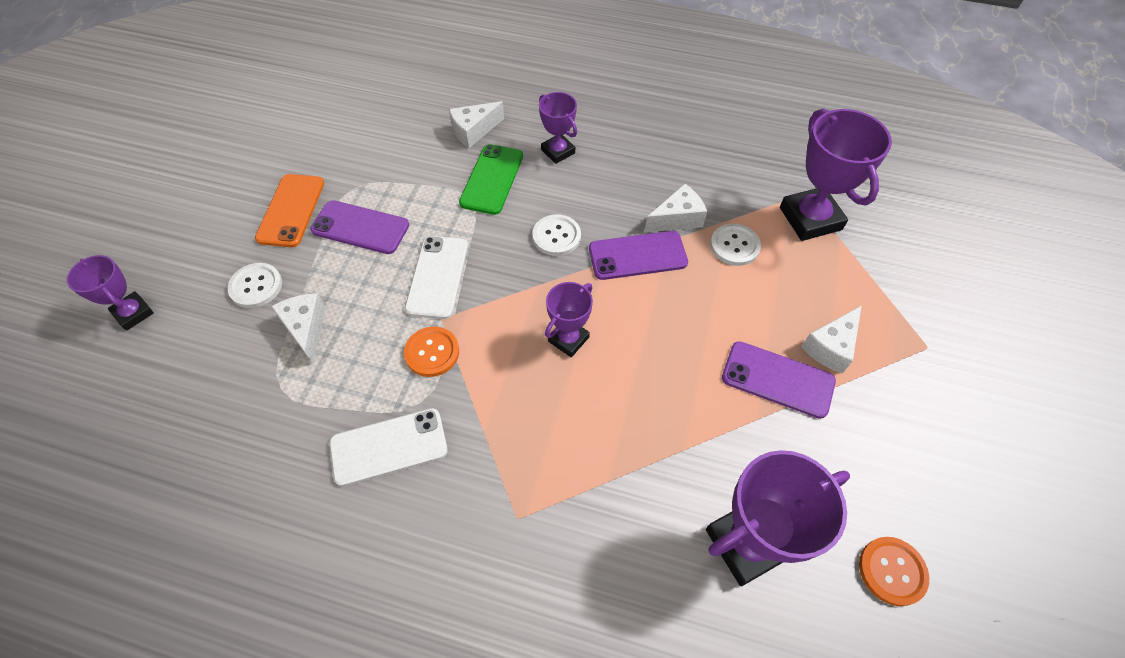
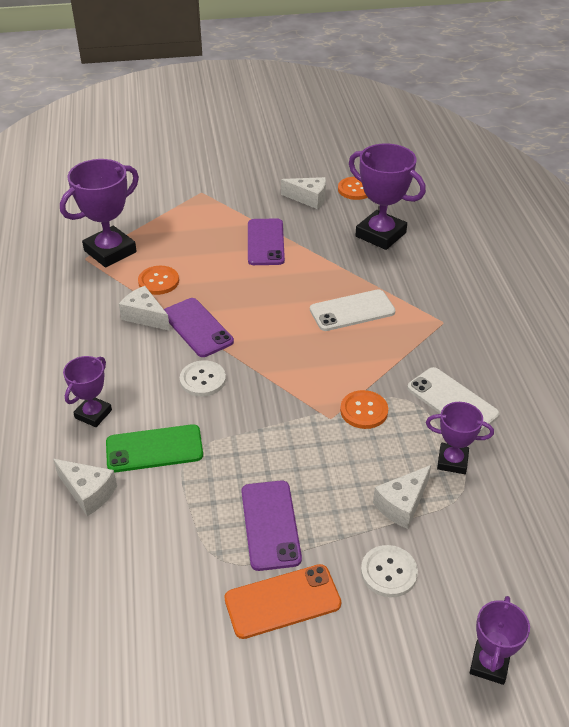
camera: 115 degrees left, 15 degrees down
white phone [405,236,468,319] -> white phone moved to [310,289,395,331]
purple trophy [545,282,593,357] -> purple trophy moved to [426,402,494,474]
white button [710,224,761,266] -> orange button [138,266,179,295]
white cheese [801,306,862,374] -> white cheese moved to [281,177,326,209]

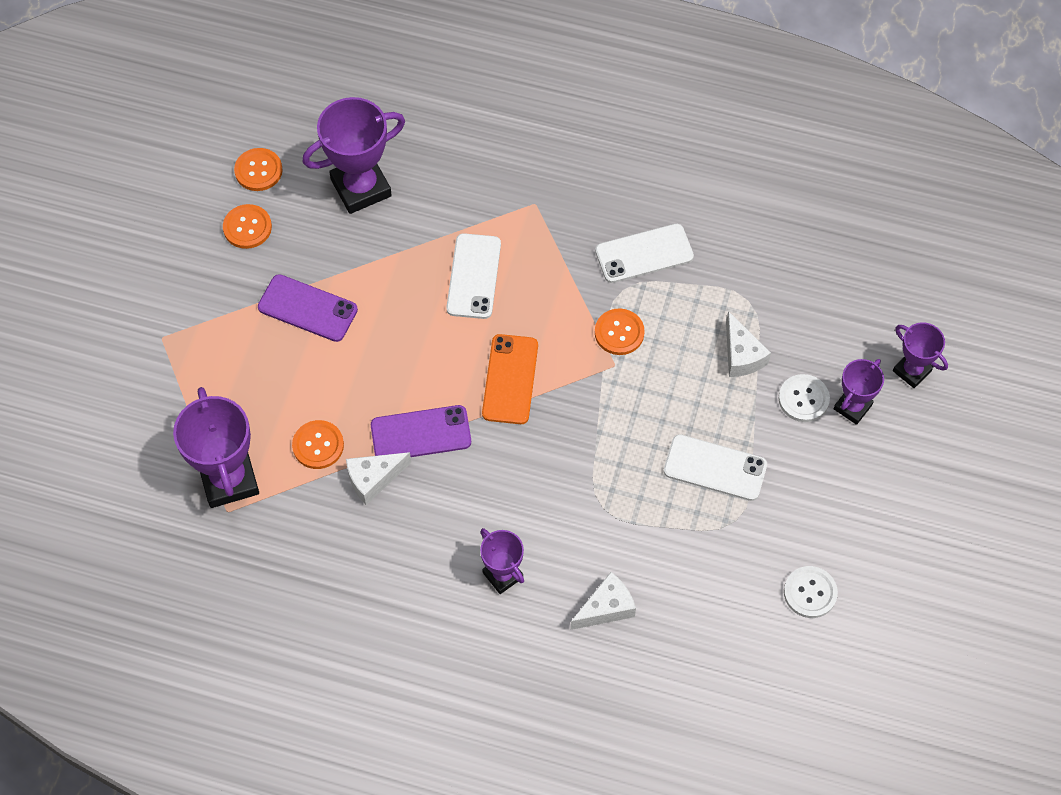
camera: 65 degrees left, 20 degrees up
green phone [106,424,203,473] -> none
white button [180,360,226,397] -> white button moved to [784,566,838,618]
orange phone [224,564,341,639] -> orange phone moved to [482,334,538,424]
purple phone [242,480,302,571] -> white phone [664,434,767,501]
white cheese [281,177,326,209] -> orange button [223,204,272,249]
purple trophy [426,402,494,474] -> purple trophy moved to [834,359,884,425]

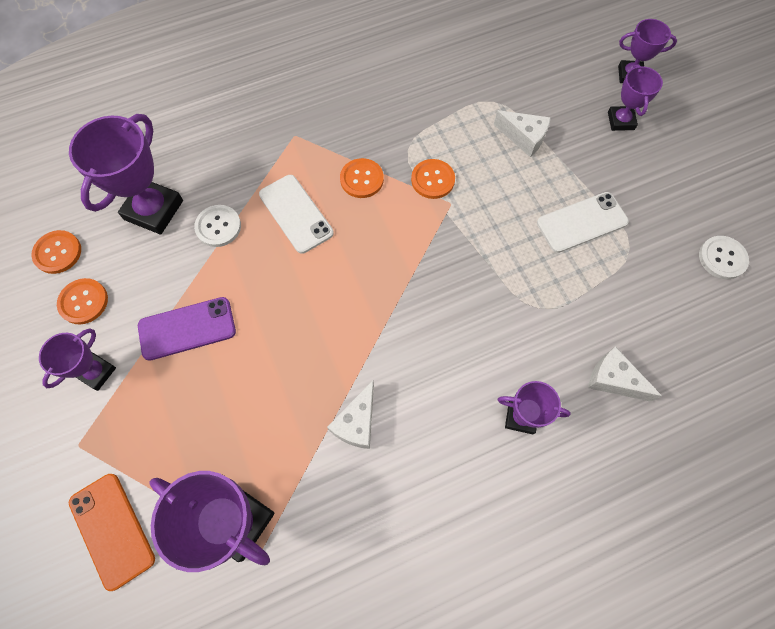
camera: 40 degrees left, 5 degrees up
orange button [292,420,344,469] -> orange button moved to [340,158,384,198]
purple phone [371,405,471,457] -> none
orange phone [482,334,538,424] -> orange phone moved to [69,474,155,591]
white cheese [570,572,636,630] -> white cheese turned 75 degrees counterclockwise [588,346,662,402]
white phone [595,224,694,283] -> none
white button [778,374,830,422] -> white button moved to [194,205,241,247]
none -> purple trophy [39,328,116,391]

